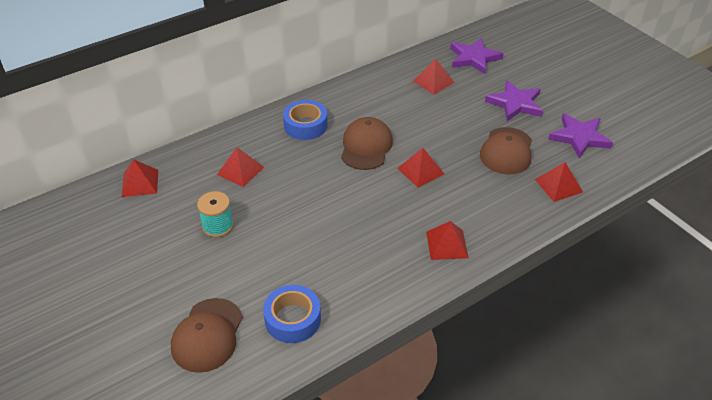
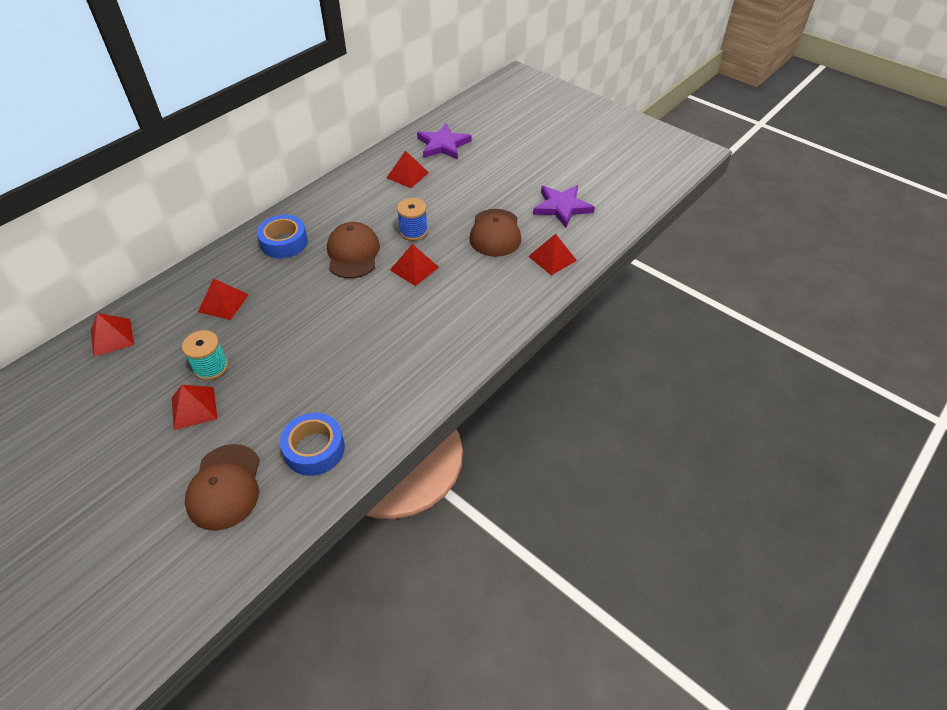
camera: 15 degrees left, 5 degrees up
red pyramid [426,221,469,260] -> red pyramid moved to [172,385,217,430]
purple star [485,80,543,121] -> none
none -> blue spool [397,198,428,241]

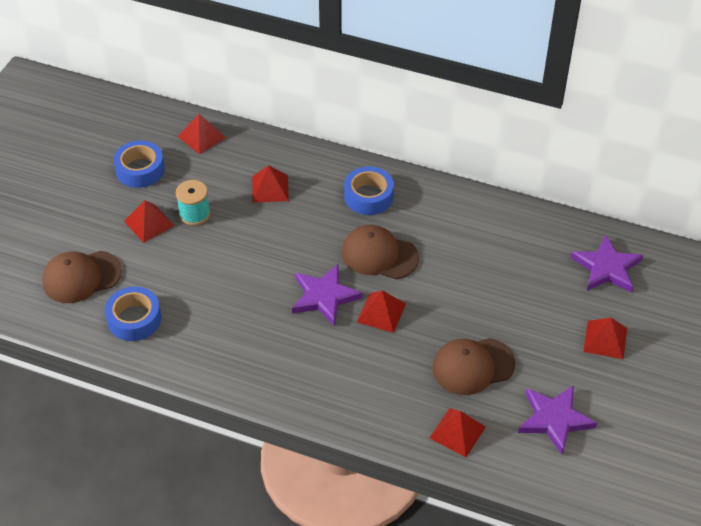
camera: 70 degrees right, 0 degrees up
brown cap [327,222,380,279] -> brown cap turned 135 degrees counterclockwise [342,225,419,279]
red pyramid [386,150,429,188] -> red pyramid moved to [584,318,627,359]
blue spool [397,198,428,241] -> none
none -> blue tape [113,141,165,188]
none -> purple star [292,264,363,326]

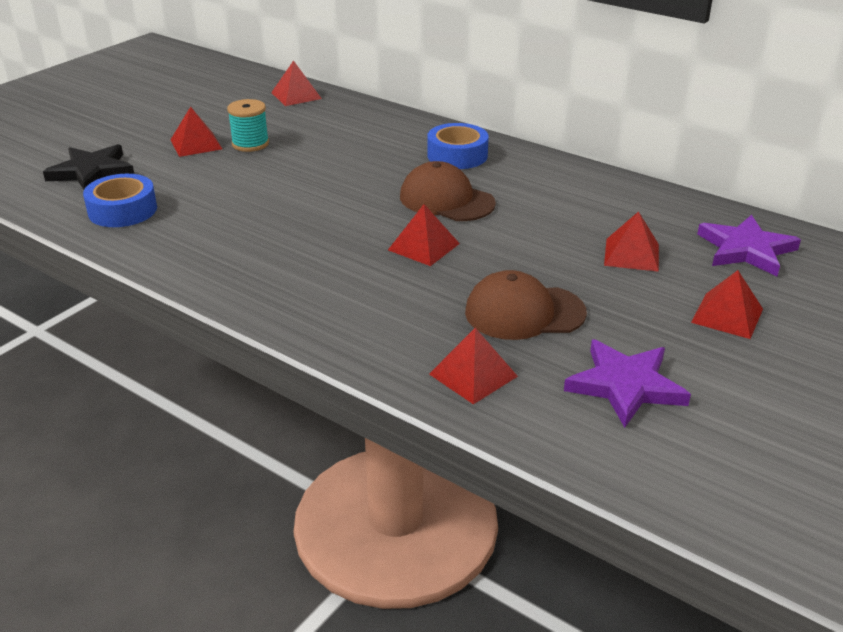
camera: 15 degrees right, 15 degrees down
brown cap [42,251,122,303] -> black star [43,144,134,190]
blue tape [113,141,165,188] -> none
red pyramid [252,165,289,203] -> red pyramid moved to [604,211,659,272]
purple star [292,264,363,326] -> none

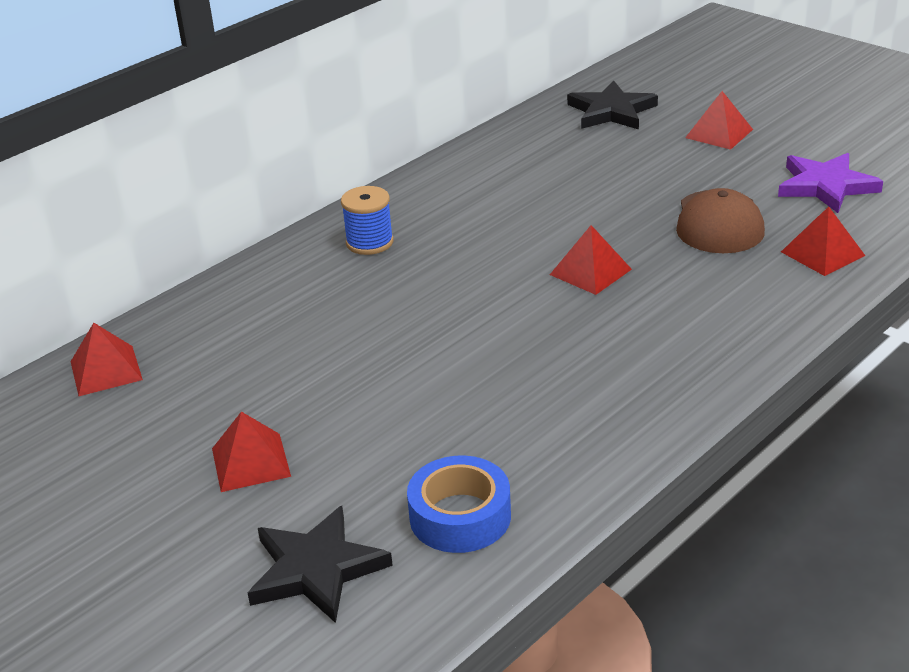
camera: 80 degrees left, 0 degrees up
turquoise spool [227,99,269,152] -> none
brown cap [400,161,496,221] -> none
blue tape [427,123,489,169] -> blue spool [341,186,393,255]
red pyramid [604,211,659,272] -> none
purple star [697,215,801,276] -> black star [567,80,658,130]

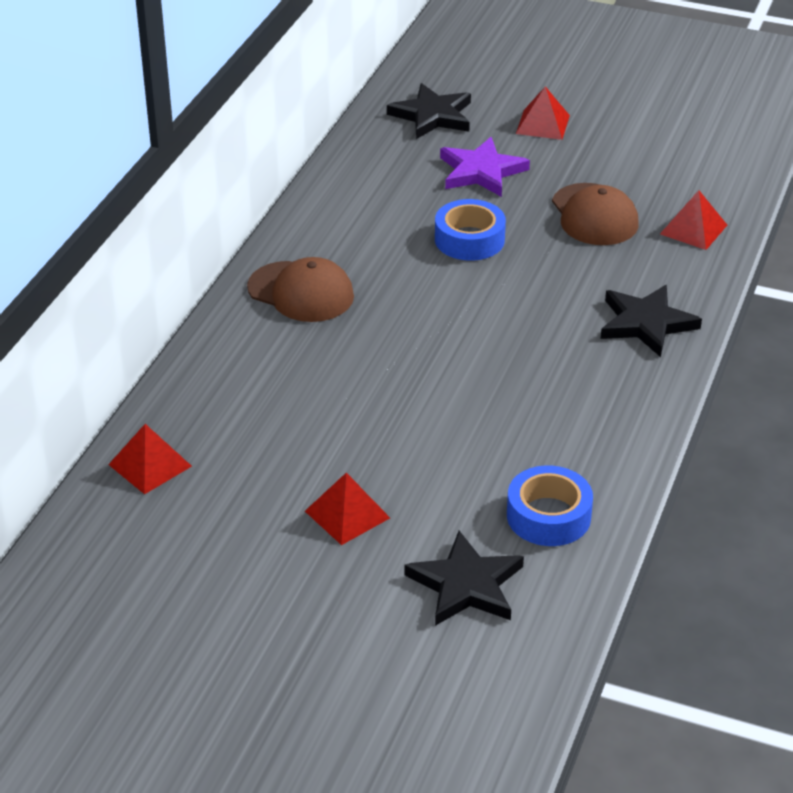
camera: 25 degrees left, 5 degrees up
blue spool [341,186,393,255] -> brown cap [247,257,354,322]
red pyramid [550,225,632,295] -> none
purple star [778,153,883,213] -> purple star moved to [440,137,530,197]
none -> blue tape [435,199,506,261]
none -> black star [601,285,702,357]

